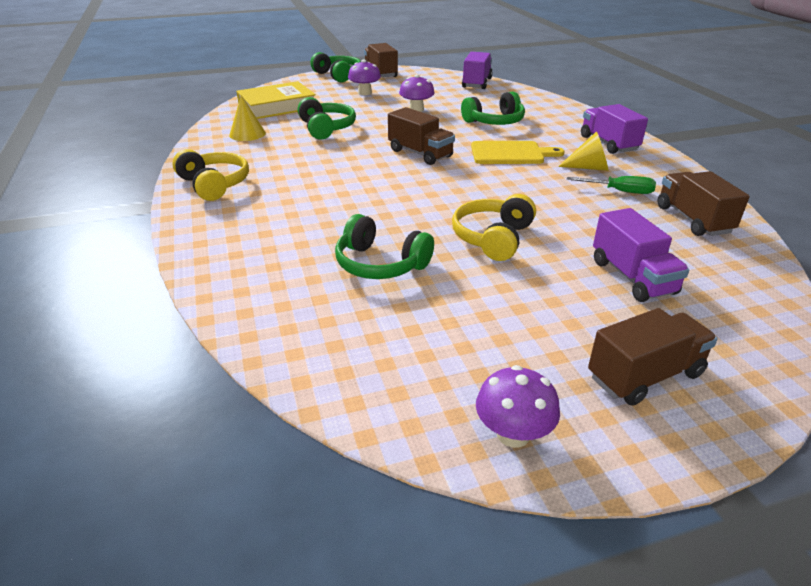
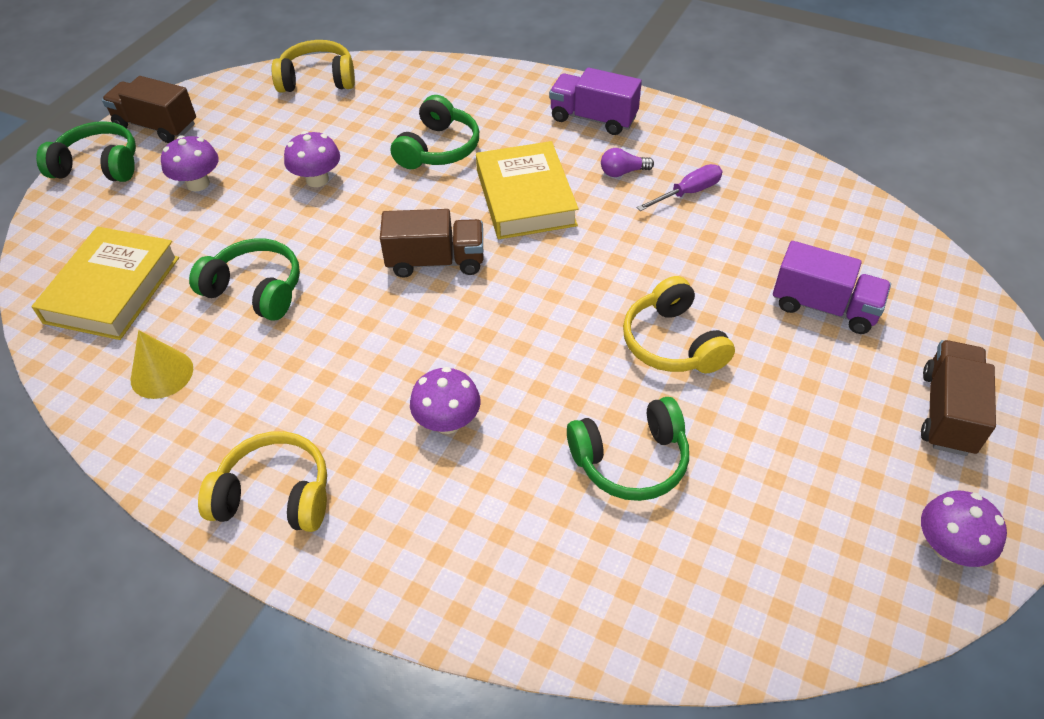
camera: 45 degrees left, 15 degrees up
purple truck [462,52,493,89] -> yellow headphones [272,40,355,93]
yellow cutting board [471,141,564,164] -> yellow book [476,141,579,239]
yellow cone [558,131,608,171] -> purple light bulb [601,148,654,177]
green screwdriver [567,176,656,194] -> purple screwdriver [637,164,722,211]
brown truck [657,171,750,236] -> none
none -> purple mushroom [410,367,481,434]

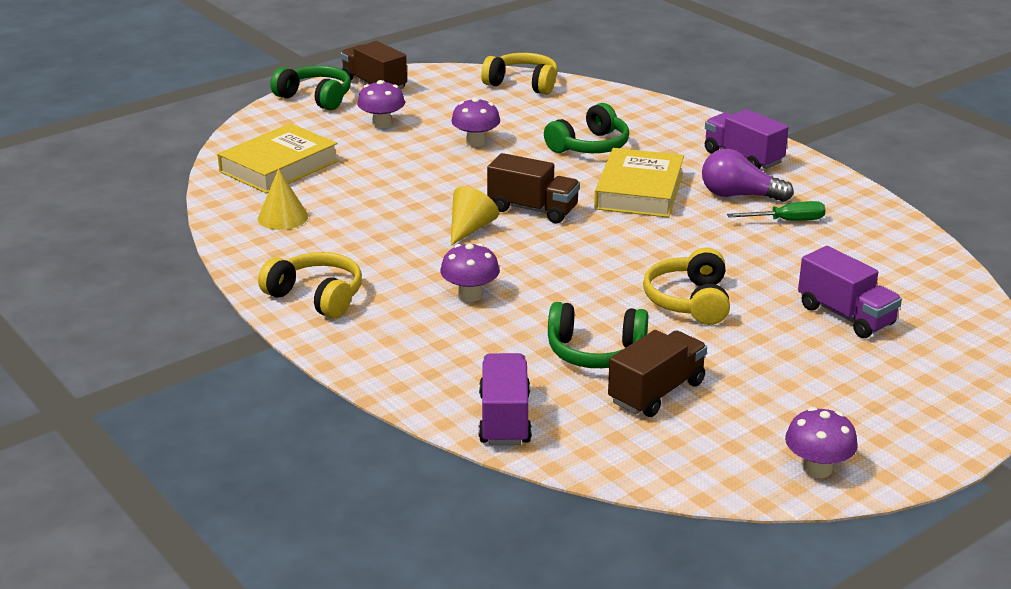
camera: 25 degrees right, 20 degrees down
green headphones [189,238,300,321] -> none
purple light bulb [601,148,654,177] -> purple light bulb [702,149,794,202], size x1.75
purple screwdriver [637,164,722,211] -> green screwdriver [727,201,826,221]
brown truck [921,340,996,456] -> brown truck moved to [608,330,707,417]
none -> yellow cone [451,186,499,246]
none -> purple truck [479,353,532,445]

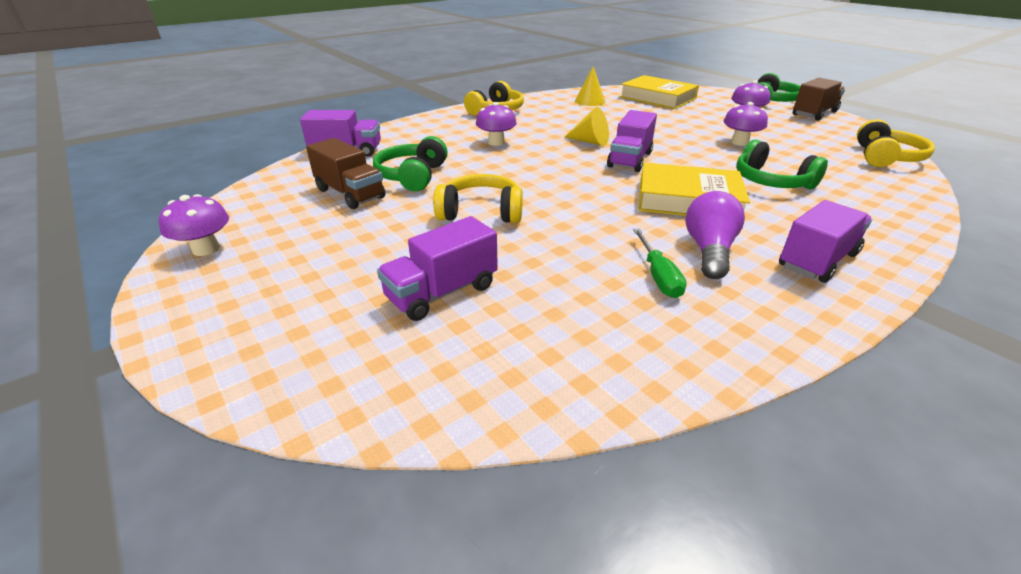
camera: 90 degrees right, 5 degrees up
brown truck [487,153,580,223] -> purple truck [607,110,657,172]

